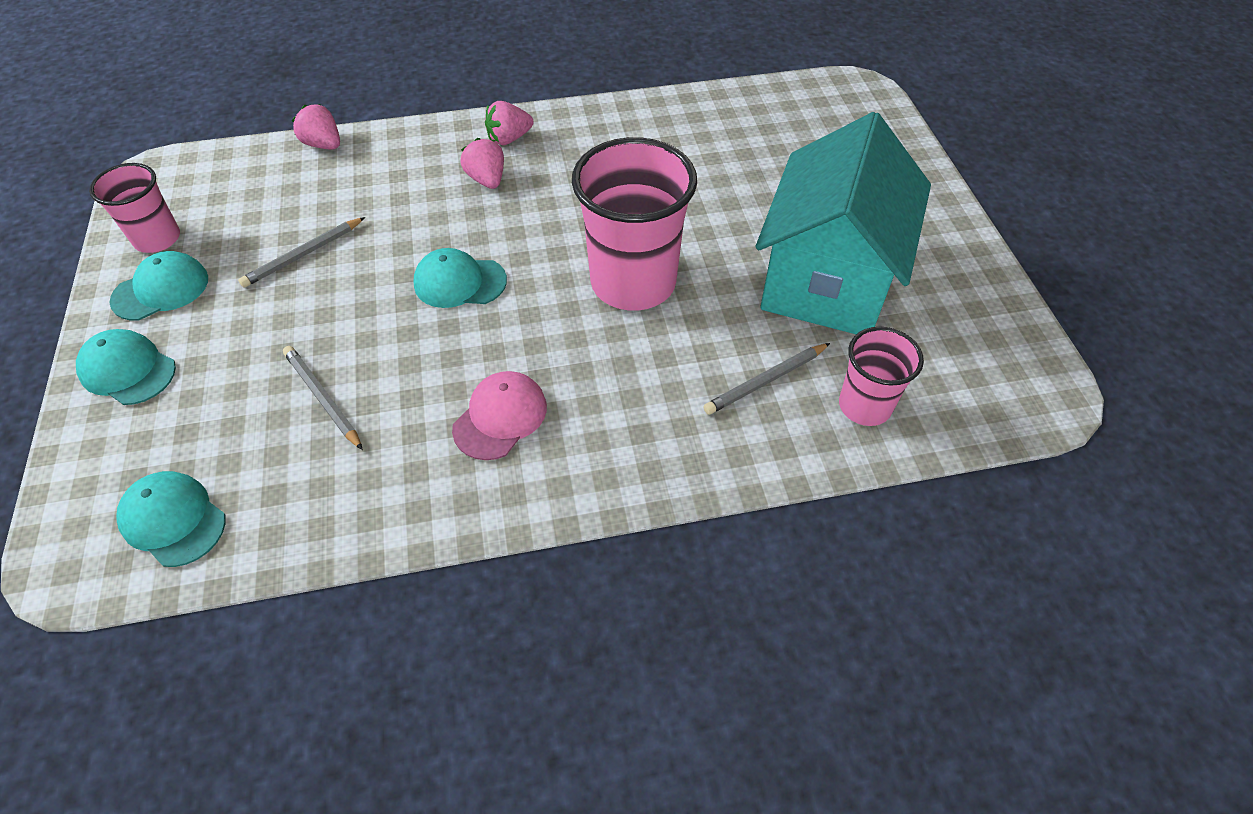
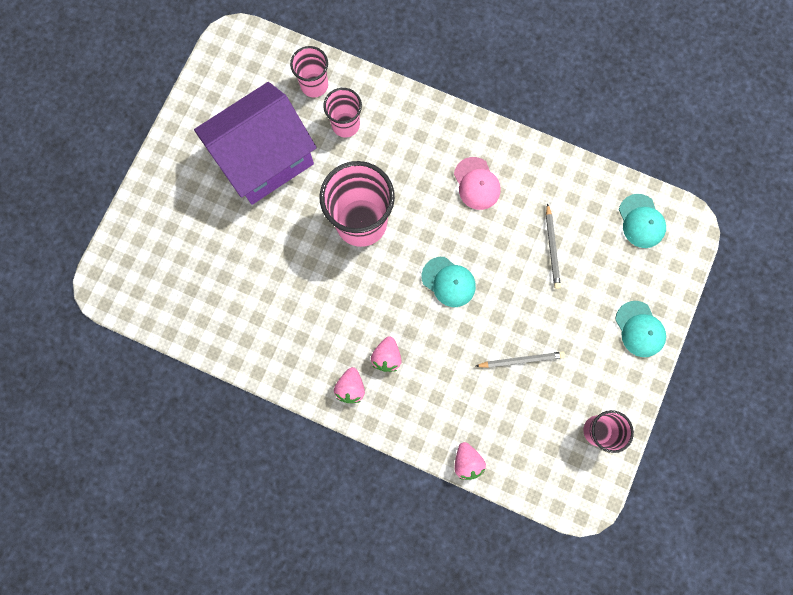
camera: 145 degrees left, 25 degrees up
turquoise cap [109,251,208,320] -> none
pink cap [452,371,547,460] -> pink cap turned 90 degrees counterclockwise [454,157,500,210]
pink strawberry [485,101,533,145] -> pink strawberry turned 90 degrees clockwise [334,367,365,403]
grey pencil [703,343,830,415] -> pink cup [323,88,362,138]
turquoise house [756,112,931,334] -> purple house [194,82,317,205]

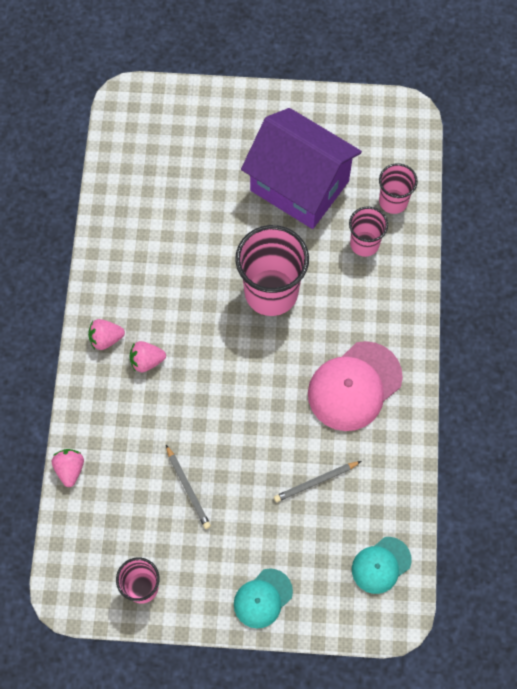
camera: 70 degrees right, 10 degrees down
turquoise cap [421,257,476,307] -> none
pink cap [454,157,500,210] -> pink cap [308,341,403,431], size x1.70
pink strawberry [454,442,486,480] -> pink strawberry turned 120 degrees clockwise [52,449,84,487]

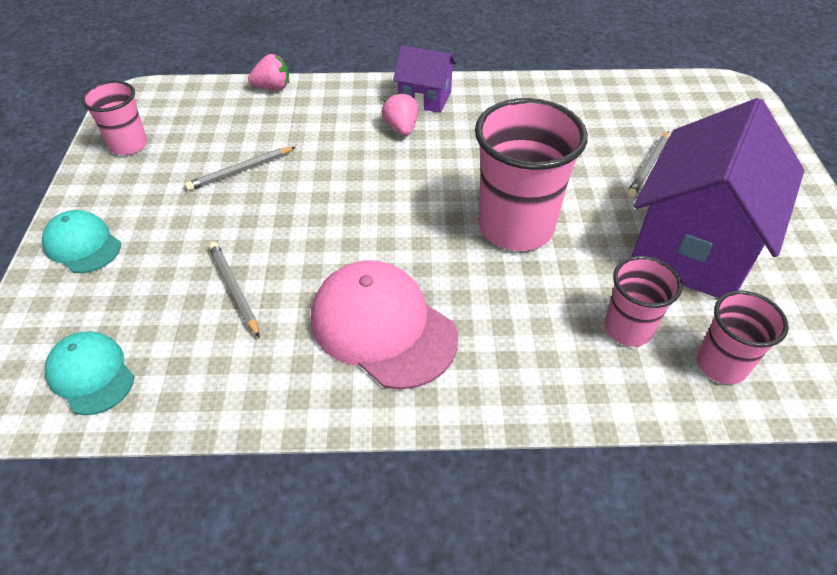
camera: 85 degrees right, 20 degrees down
pink strawberry [88,319,125,350] -> purple house [393,45,456,113]
none -> grey pencil [627,131,669,198]

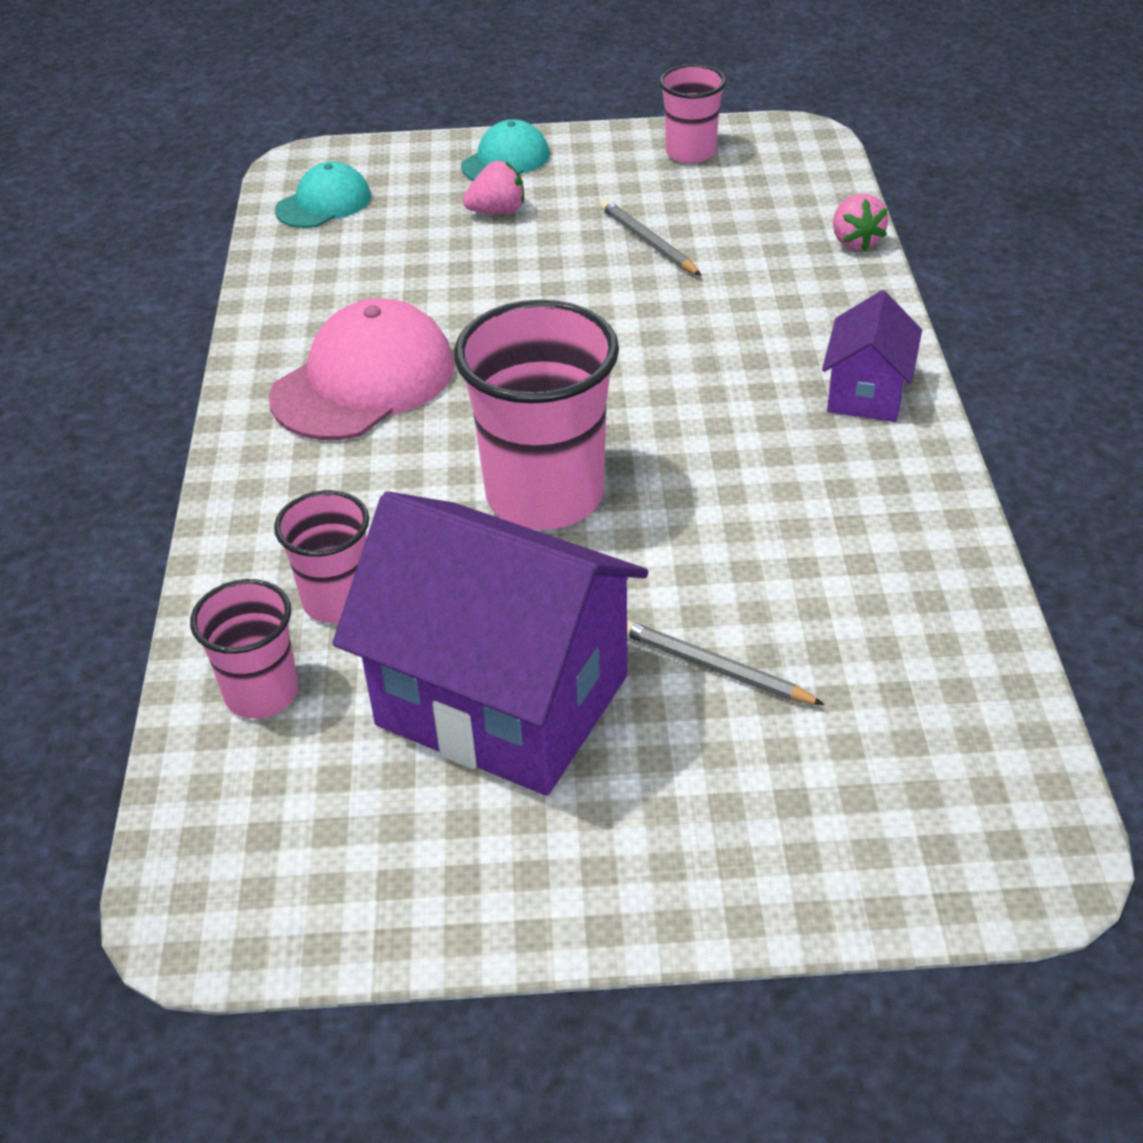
camera: 90 degrees right, 5 degrees down
grey pencil [209,242,260,338] -> none
pink strawberry [382,92,418,136] -> pink strawberry moved to [463,161,524,214]

